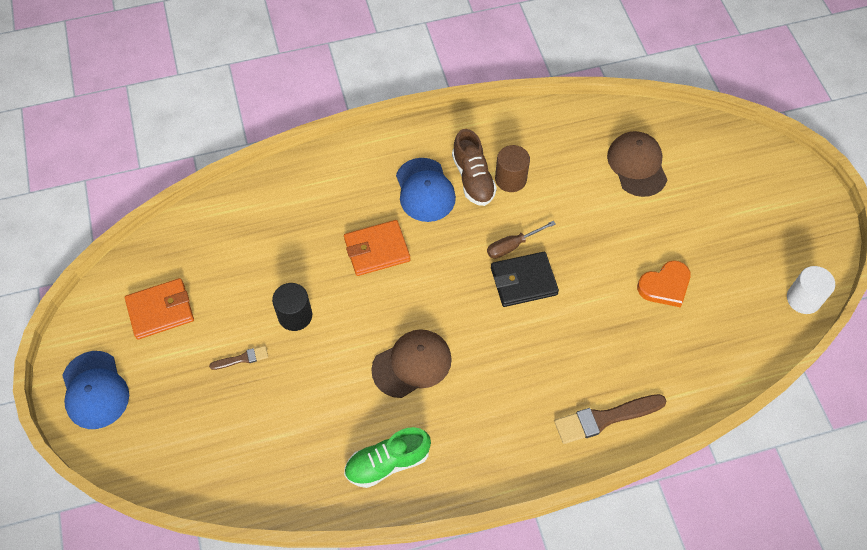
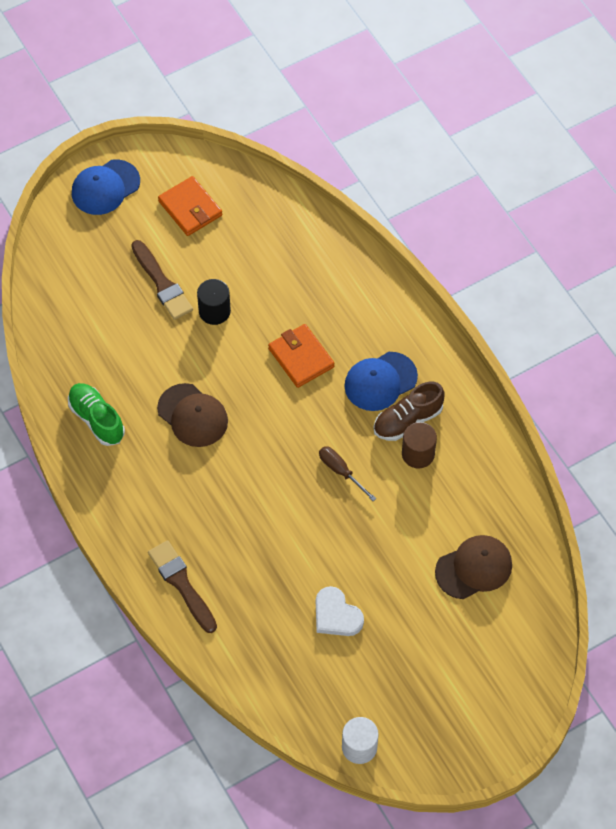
camera: 75 degrees right, 0 degrees up
brown brush [209,346,268,370] -> brown brush [131,240,193,320], size x1.91
black wallet [491,252,559,307] -> none
orange heart [637,260,691,308] -> white heart [316,586,364,636]

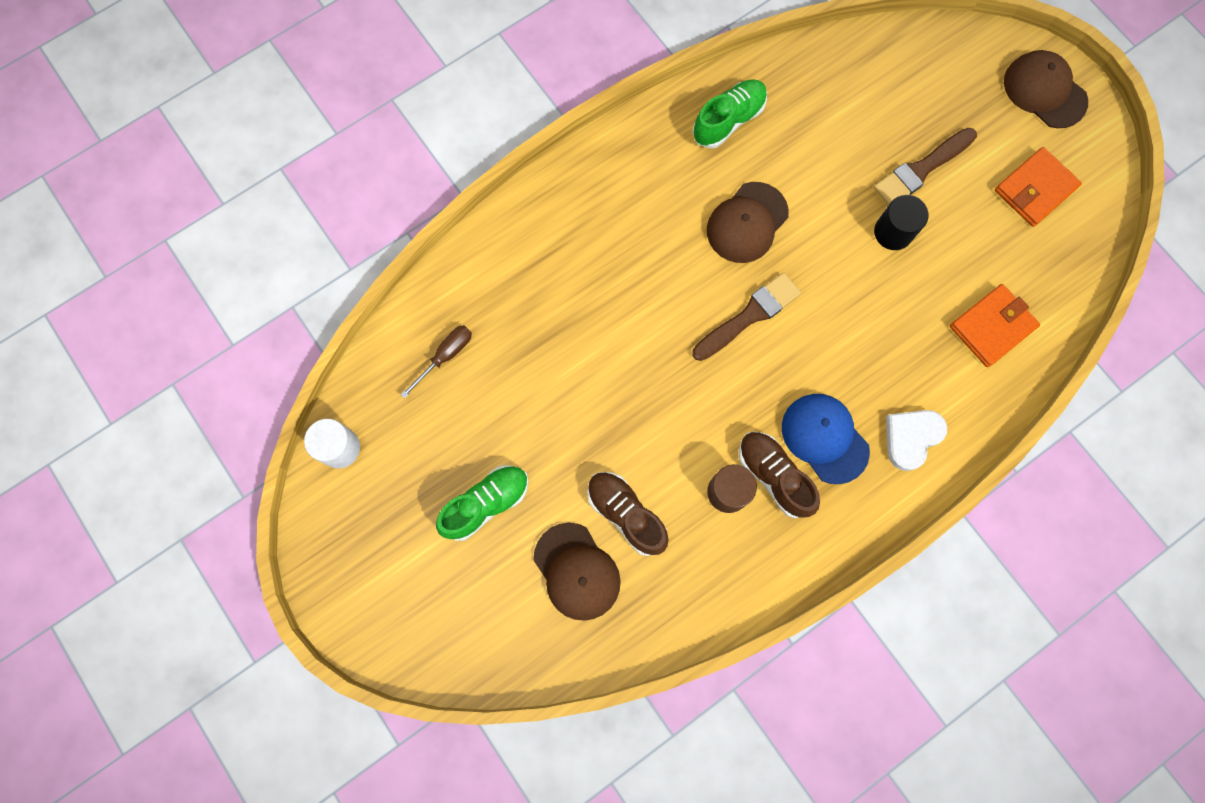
camera: 85 degrees right, 15 degrees up
blue cap [72,159,140,215] -> brown cap [1004,50,1088,128]
brown brush [148,540,217,633] -> brown brush moved to [692,273,801,361]
orange wallet [268,324,335,388] -> orange wallet moved to [950,284,1040,367]
white heart [316,586,364,636] -> white heart moved to [886,410,947,471]
brown screwdriver [319,446,376,501] -> brown screwdriver moved to [400,325,472,399]
none -> green shoe [436,465,529,541]
none -> brown shoe [587,472,669,556]

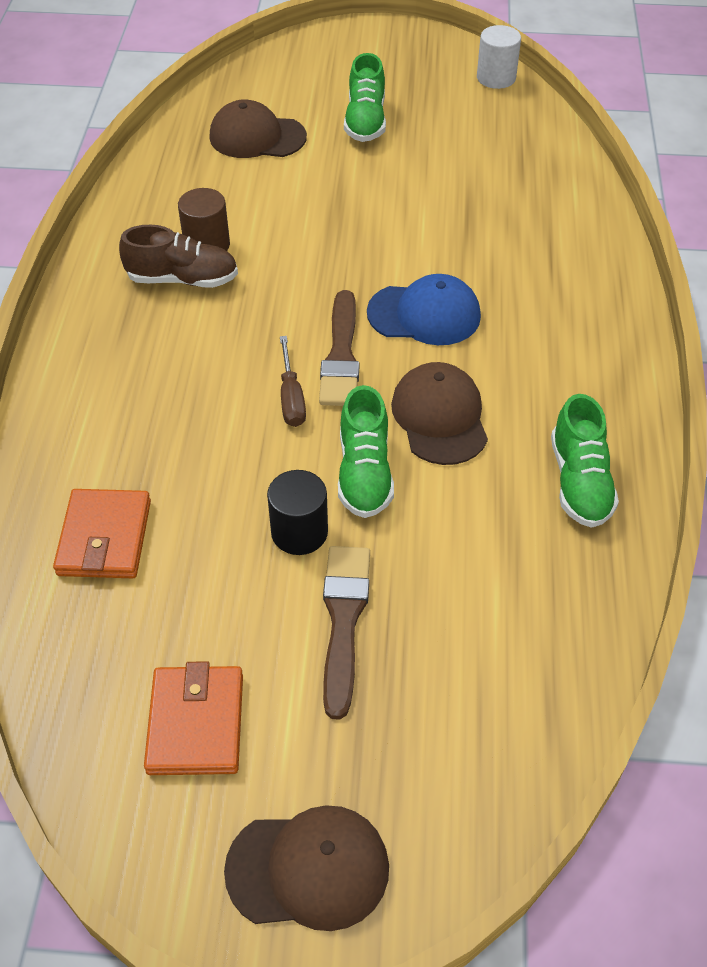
camera: 130 degrees right, 25 degrees down
brown screwdriver [400,325,472,399] -> brown screwdriver moved to [280,336,306,427]
brown shoe [587,472,669,556] -> none
blue cap [782,394,870,484] -> blue cap moved to [367,274,481,345]
white heart [886,410,947,471] -> none
none -> green shoe [338,385,394,518]

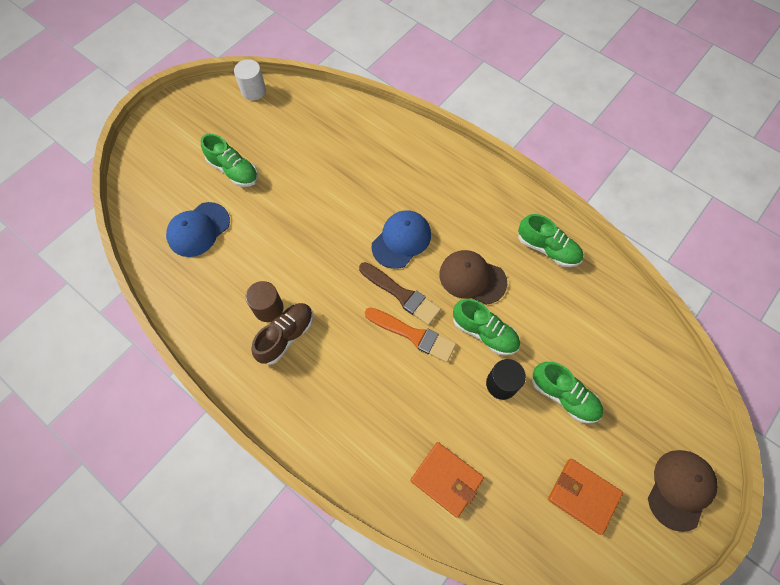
camera: 55 degrees left, 15 degrees up
brown cap [209,99,307,158] -> blue cap [166,202,230,257]
brown screwdriver [280,336,306,427] -> orange brush [365,308,456,362]
brown brush [323,546,370,720] -> green shoe [532,362,603,423]

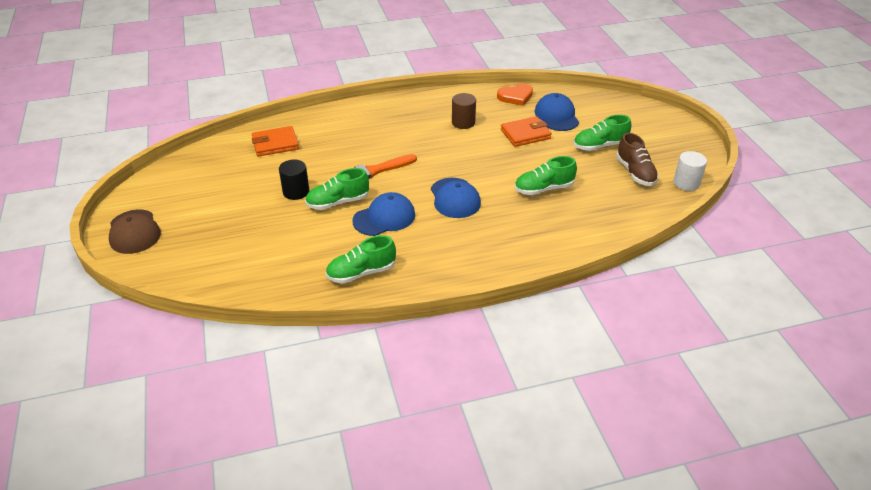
camera: 125 degrees right, 25 degrees down
brown shoe [251,303,313,365] -> brown shoe moved to [616,133,659,186]
brown brush [359,262,441,325] -> none
brown cap [439,250,507,305] -> blue cap [352,192,415,236]
green shoe [532,362,603,423] -> green shoe moved to [515,156,577,195]
orange wallet [548,459,623,535] -> orange wallet moved to [501,116,552,147]
none -> orange heart [497,84,533,106]

